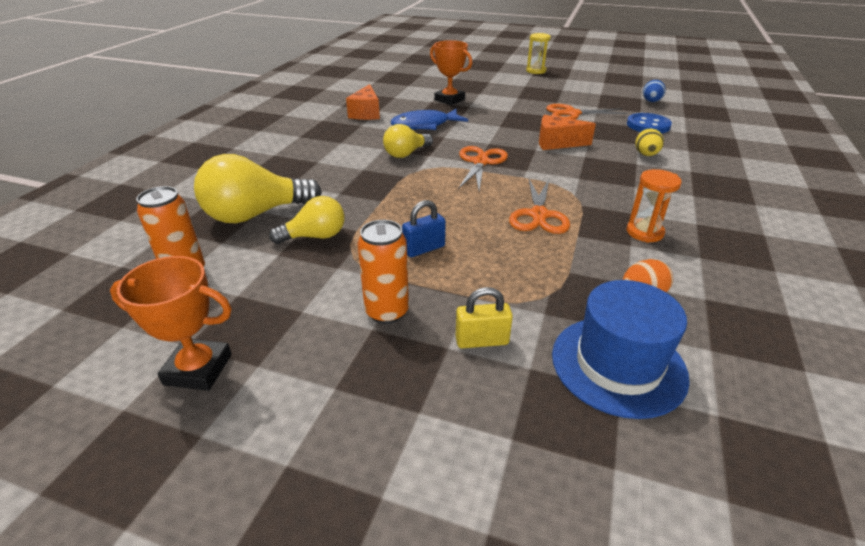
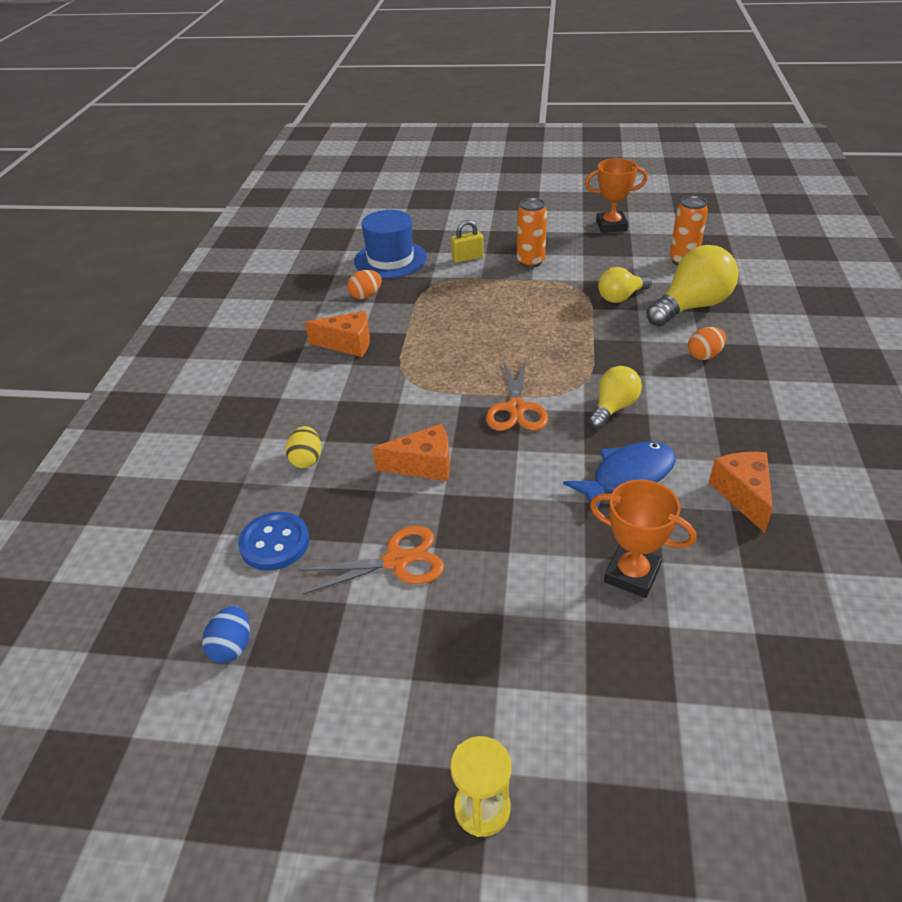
camera: 170 degrees right, 5 degrees up
blue padlock [402,200,446,257] -> none
orange scissors [509,178,570,234] -> none
orange hourglass [627,169,682,243] -> orange cheese [305,311,370,357]
none -> orange egg [688,327,726,360]

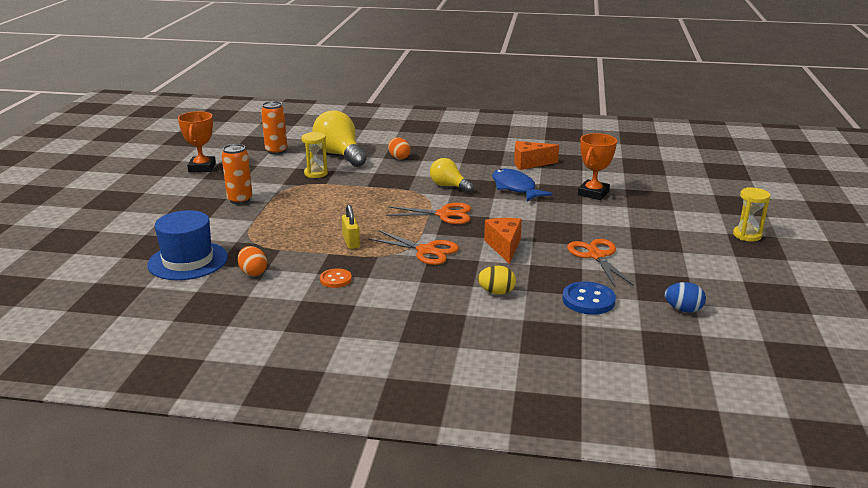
camera: 90 degrees left, 15 degrees down
orange cheese [305,311,370,357] -> orange button [320,268,352,288]
yellow padlock [451,220,484,263] -> yellow padlock moved to [342,204,360,249]
yellow light bulb [598,267,652,303] -> yellow hourglass [301,132,328,178]
none -> orange scissors [368,230,459,265]

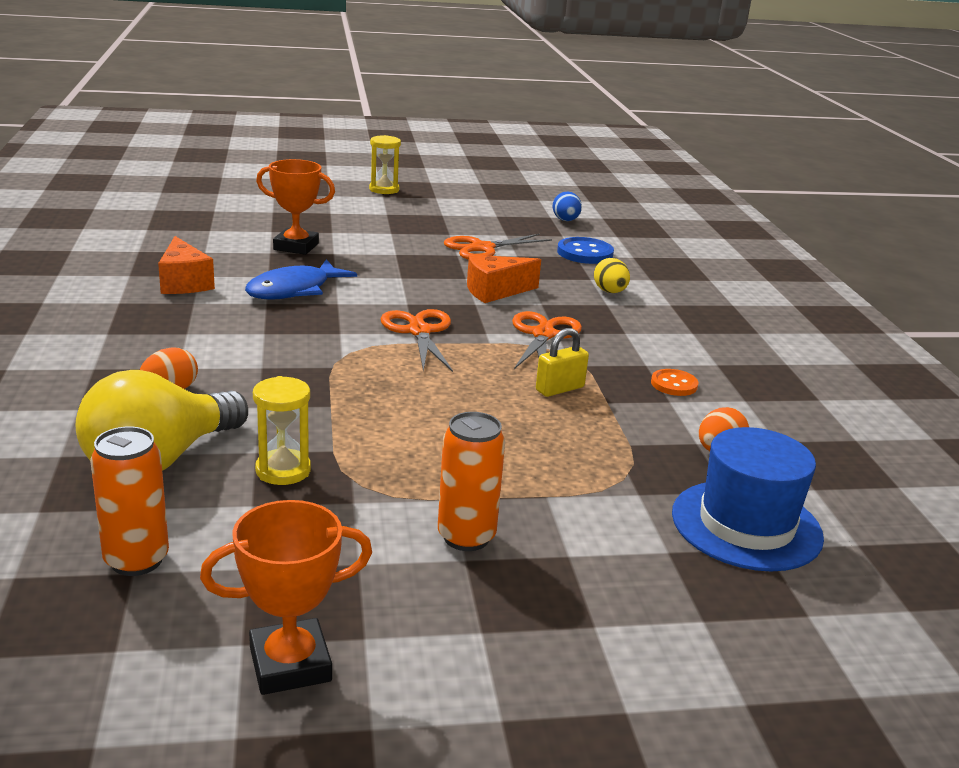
camera: 110 degrees left, 0 degrees up
yellow light bulb [430,158,474,193] -> none

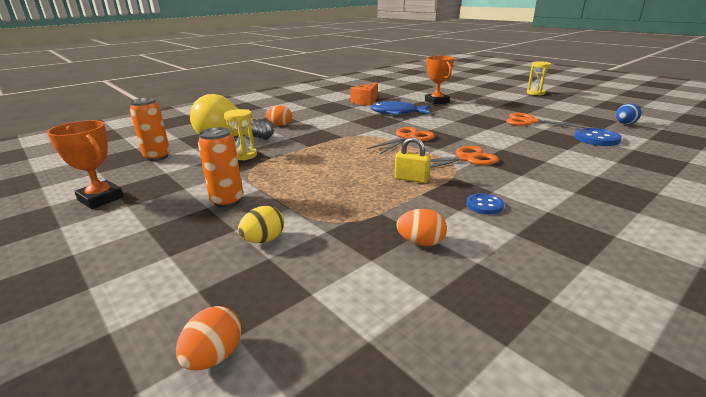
camera: 60 degrees right, 0 degrees up
orange cheese [467,255,541,303] -> none
yellow egg [594,258,630,293] -> yellow egg moved to [238,206,284,243]
orange button [651,369,698,396] -> blue button [466,193,504,215]
blue hat [672,427,824,571] -> none
none -> orange egg [176,306,242,370]

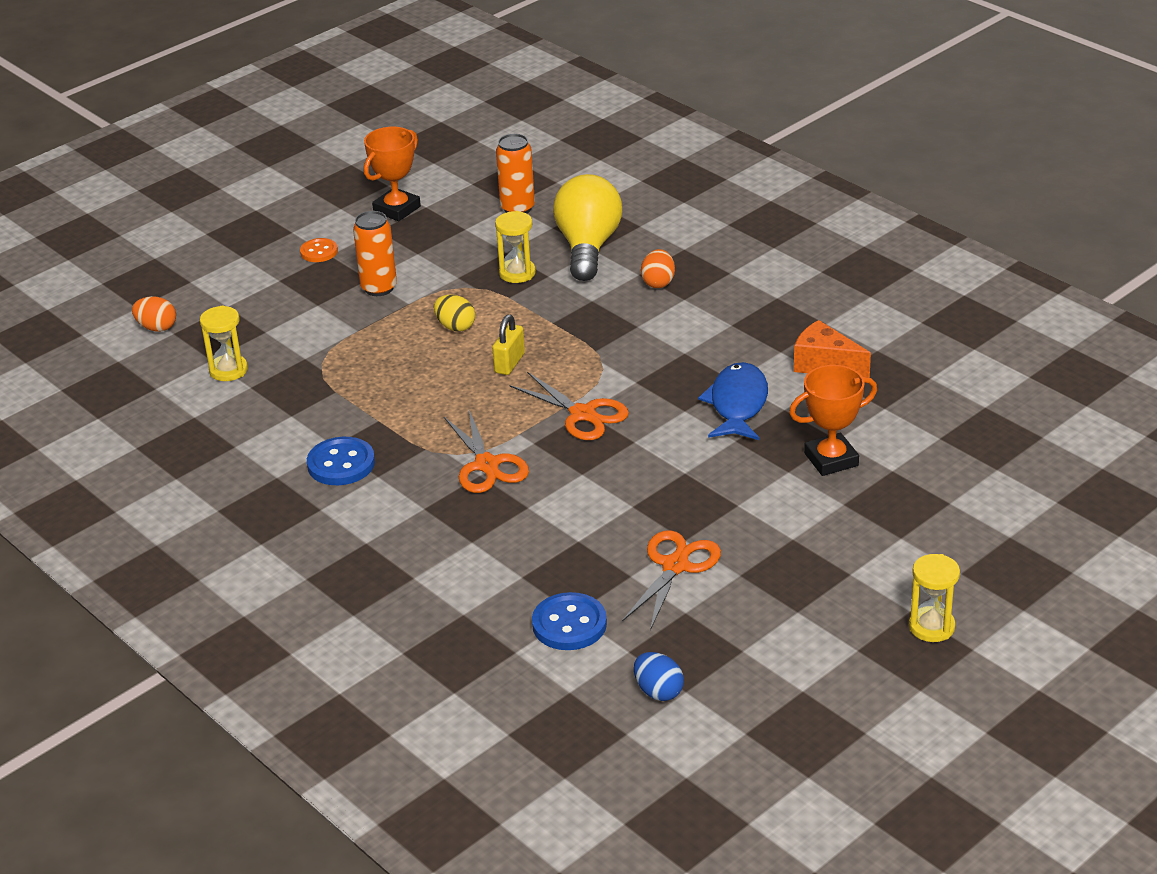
camera: 90 degrees right, 10 degrees up
yellow egg [238,206,284,243] -> yellow egg moved to [434,294,475,332]
yellow padlock [395,137,431,183] -> yellow padlock moved to [492,314,525,375]
orange egg [396,209,447,246] -> none
blue button [466,193,504,215] -> blue button [307,437,375,485], size x1.58
none -> yellow hourglass [200,305,248,381]
none -> orange button [300,238,338,262]

